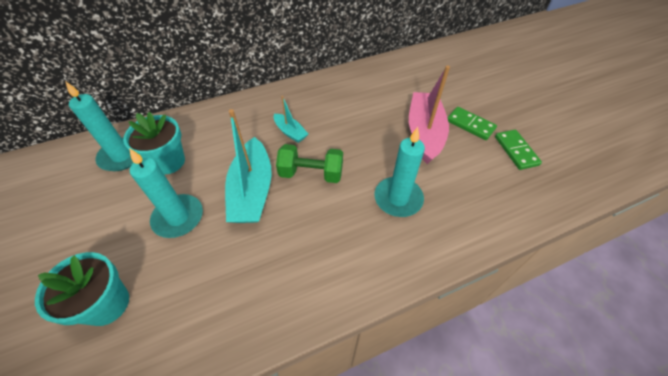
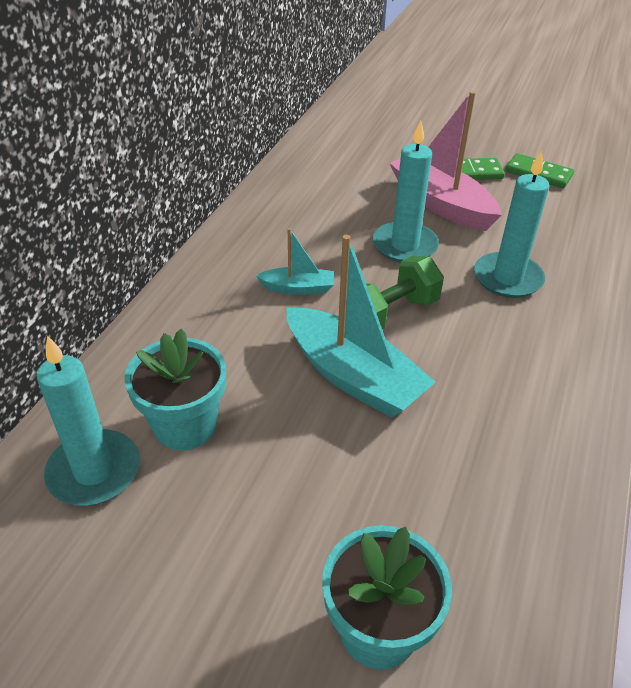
camera: 45 degrees left, 10 degrees down
turquoise candle [129,148,203,238] -> turquoise candle moved to [373,121,439,262]

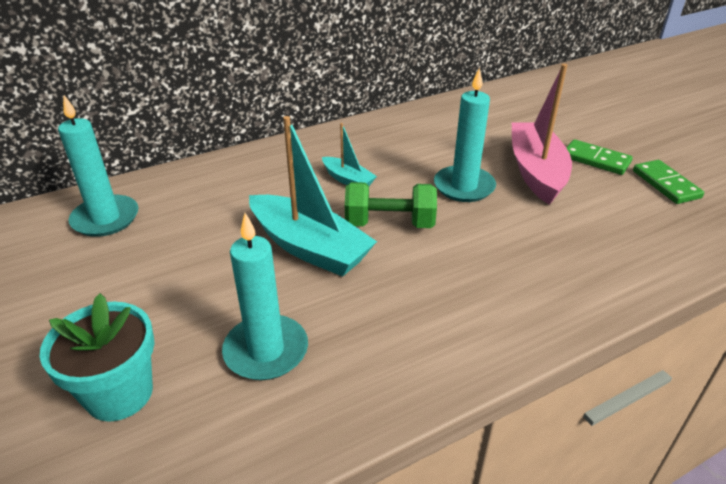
camera: 40 degrees right, 5 degrees down
turquoise flower pot [124,329,226,451] -> none
turquoise boat [287,235,435,418] -> turquoise boat turned 45 degrees counterclockwise [249,116,377,277]
turquoise candle [474,150,550,298] -> turquoise candle moved to [222,213,308,380]

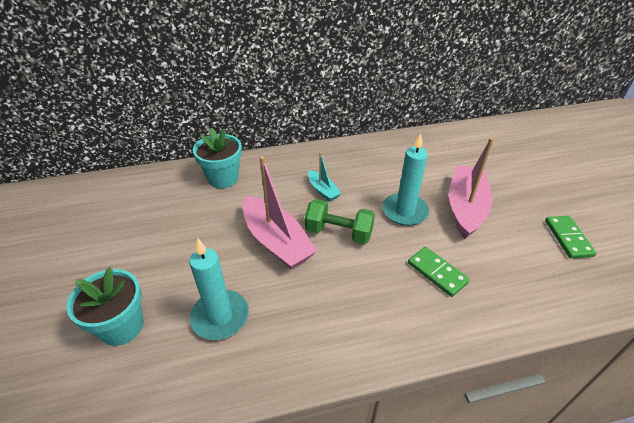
camera: 15 degrees right, 5 degrees up
turquoise candle [58,95,139,237] -> none
turquoise boat [249,116,377,277] -> pink boat [243,156,317,269]
green domino [566,139,633,175] -> green domino moved to [408,247,470,297]
none -> turquoise flower pot [193,128,242,188]

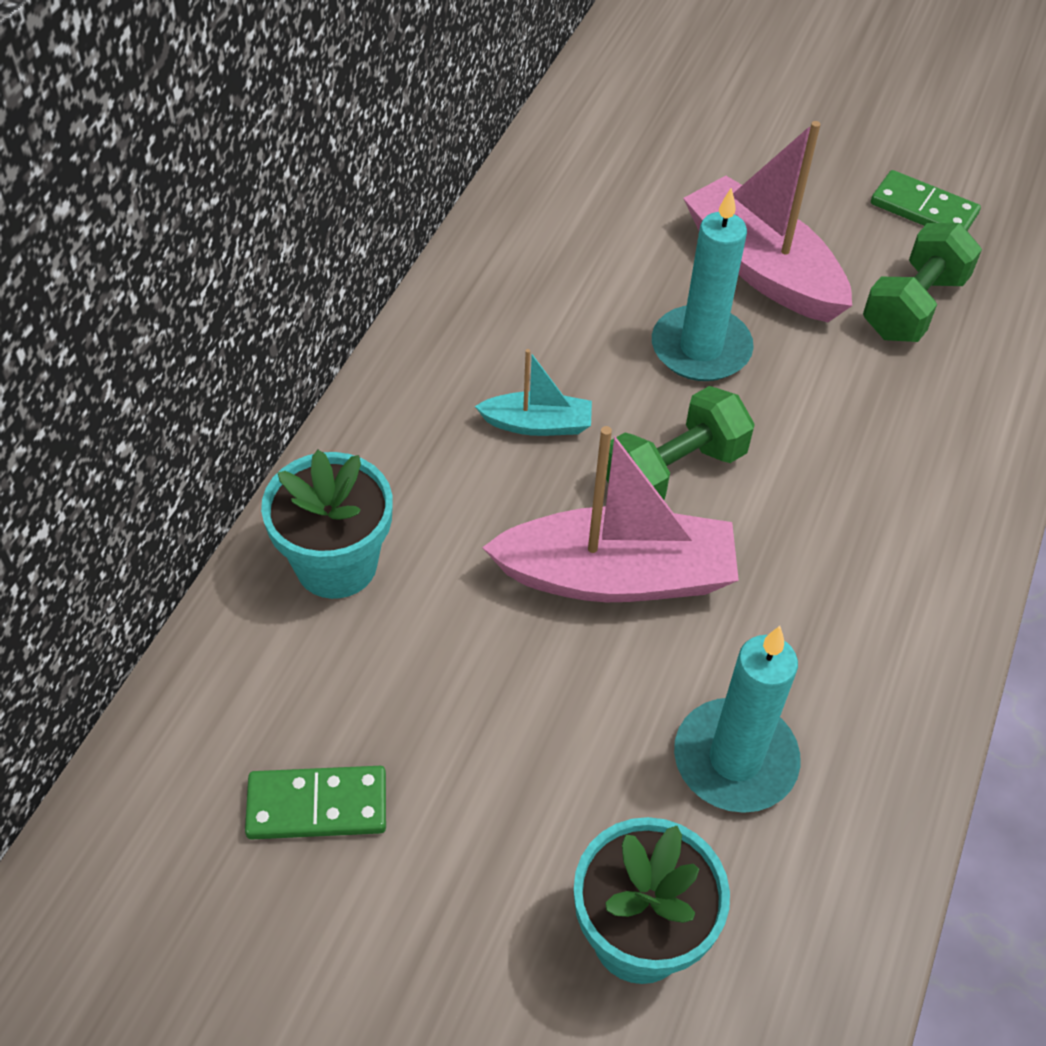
camera: 55 degrees left, 10 degrees up
green domino [408,247,470,297] -> green domino moved to [245,766,386,840]
none -> green dumbbell [863,223,982,342]

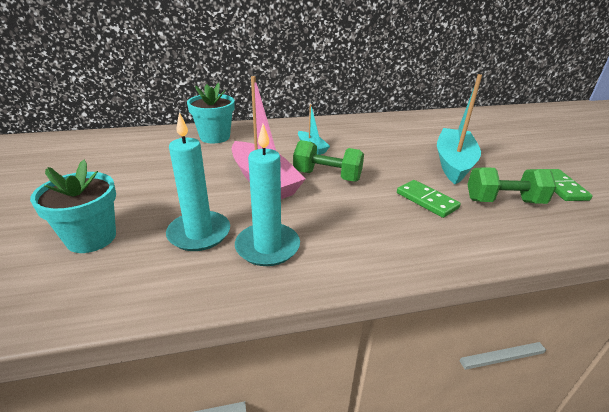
camera: 55 degrees right, 20 degrees down
green domino [245,766,386,840] -> green domino moved to [397,180,461,218]
turquoise candle [652,188,754,381] -> turquoise candle moved to [235,124,300,266]
pink boat [683,121,852,322] -> turquoise boat [437,74,482,185]

